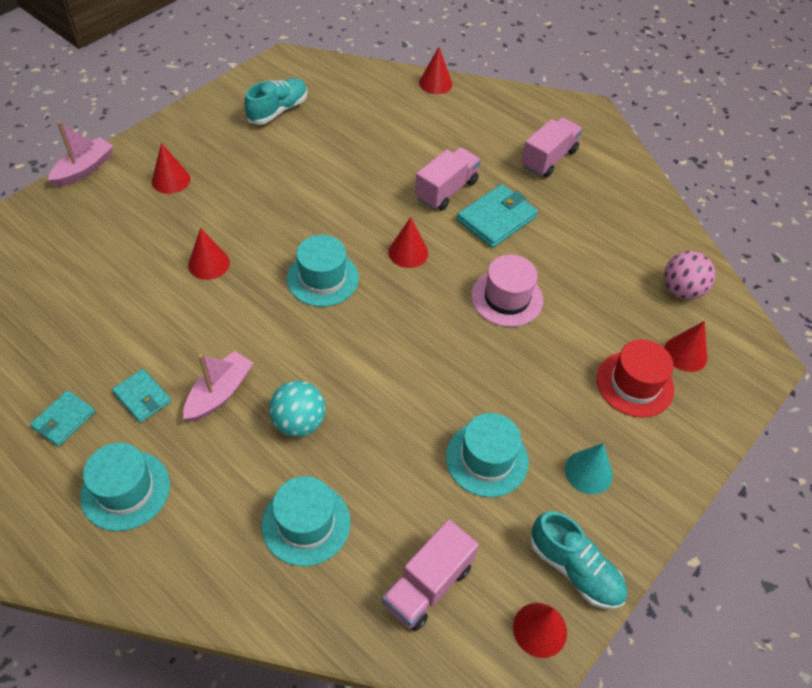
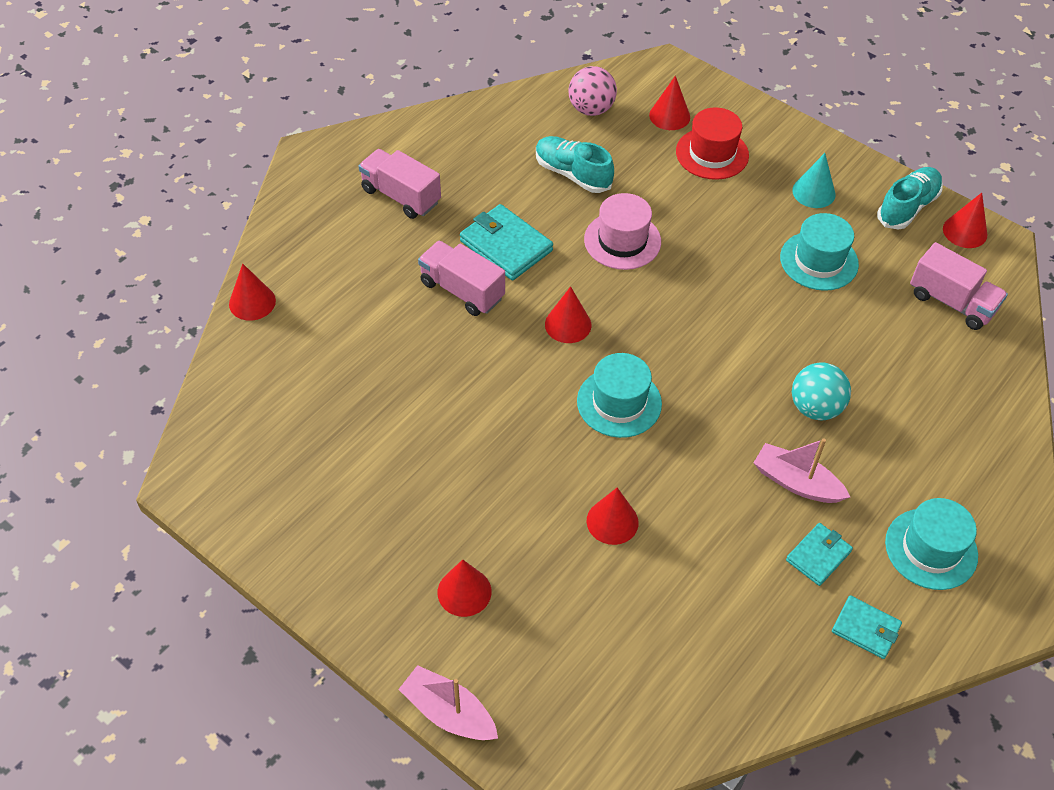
camera: 90 degrees left, 0 degrees up
turquoise shoe [244,78,307,125] -> turquoise shoe moved to [536,136,614,193]
turquoise hat [261,476,351,566] -> none

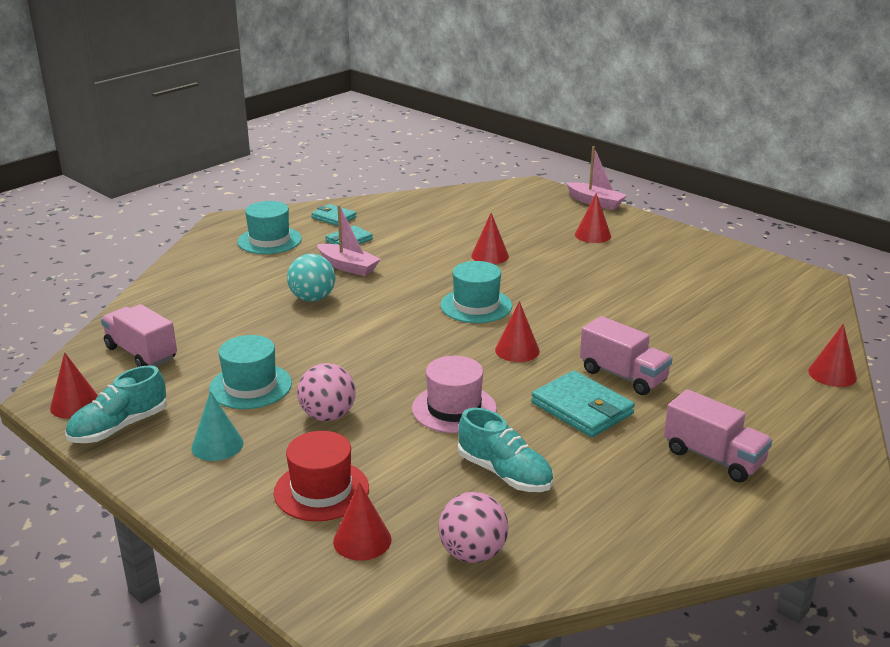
camera: 175 degrees left, 25 degrees down
none -> pink ball [297,363,356,421]

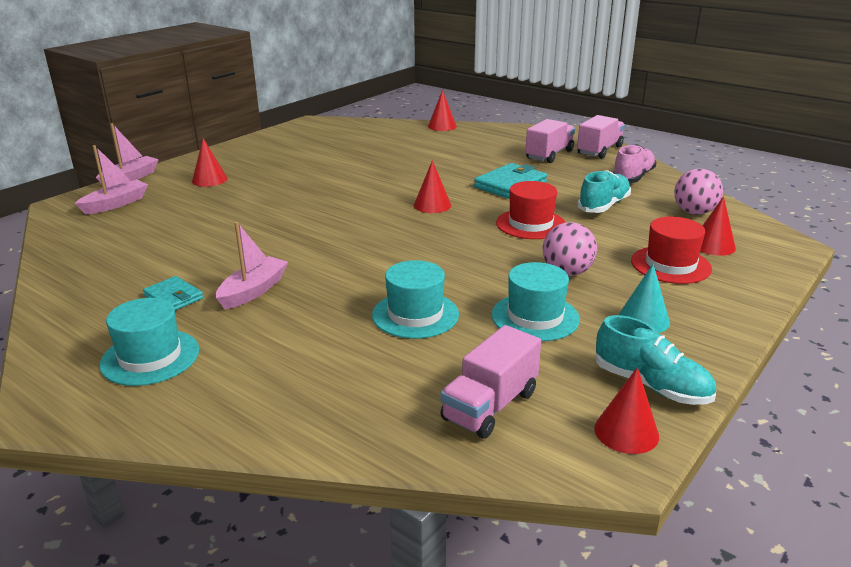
camera: 95 degrees left, 0 degrees up
turquoise ball [287,254,335,302] -> none
turquoise wallet [311,204,357,226] -> none
pink hat [412,356,497,433] -> red hat [496,181,566,239]
turquoise hat [440,261,512,323] -> turquoise hat moved to [372,260,459,339]
red cone [471,213,509,264] -> none
pink truck [580,316,673,395] -> pink truck moved to [577,115,625,159]
none -> pink boat [75,145,148,215]
none -> pink shoe [613,144,657,183]

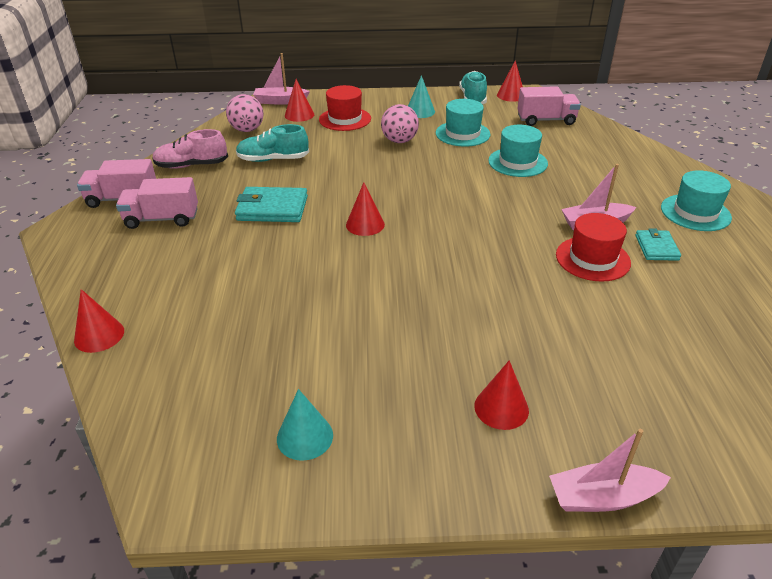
camera: 130 degrees left, 10 degrees up
pink boat [75,145,148,215] -> pink boat moved to [253,53,310,105]
red hat [496,181,566,239] -> red hat moved to [556,213,631,282]
none -> turquoise cone [277,389,333,461]

